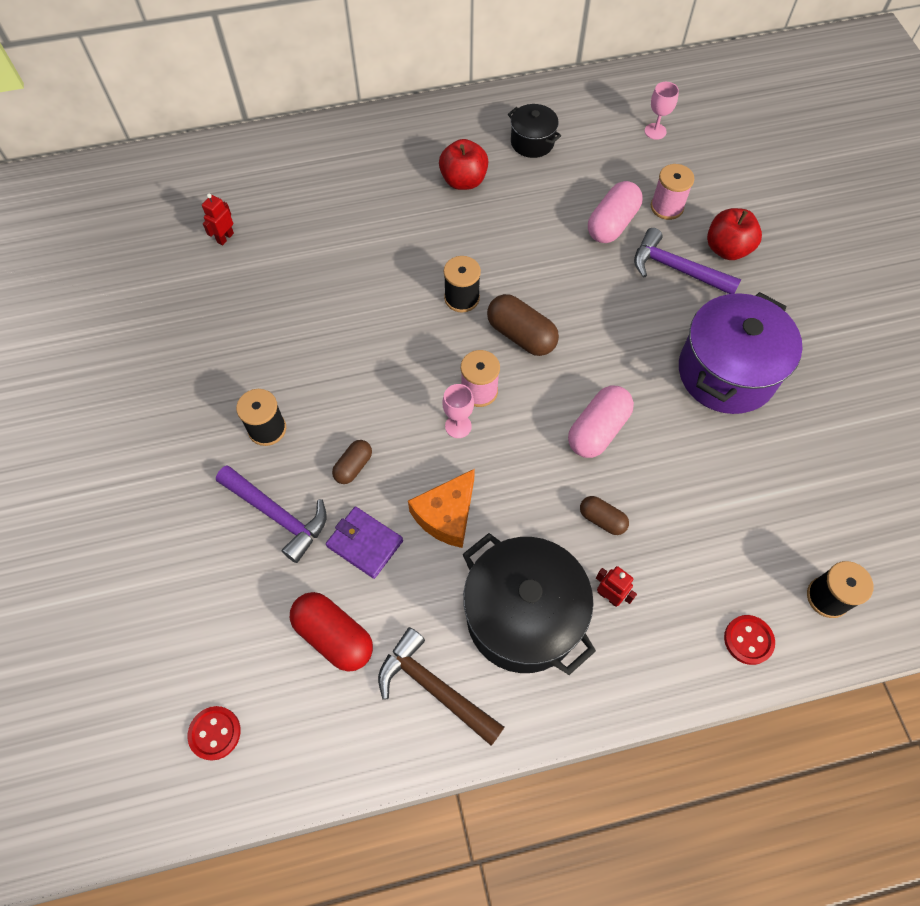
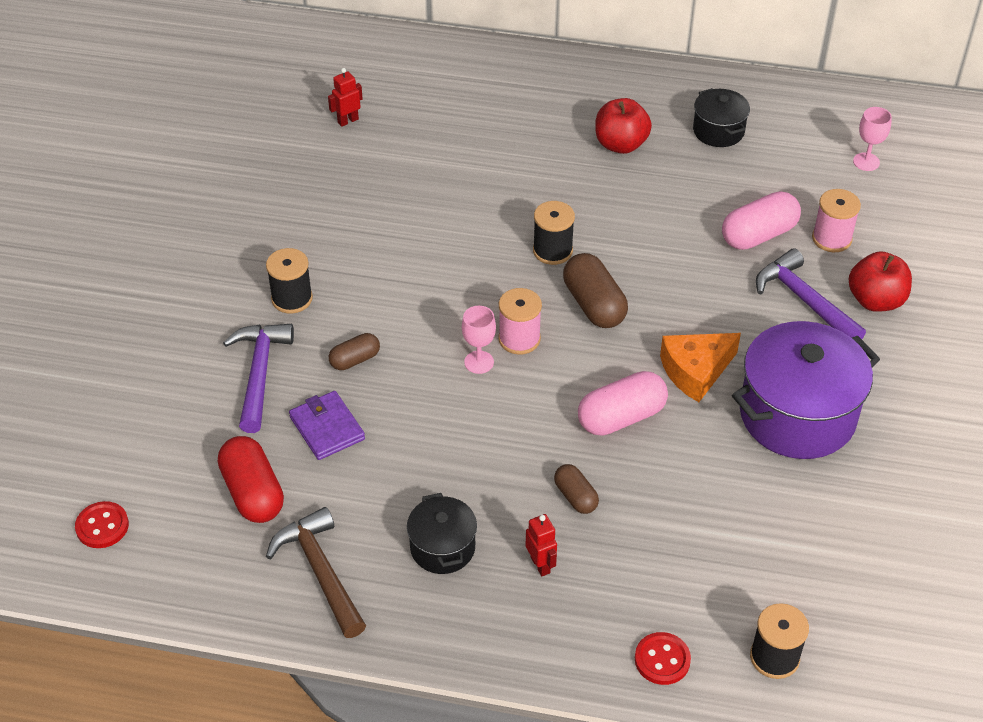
camera: 25 degrees right, 15 degrees down
purple hammer [216,465,326,563] -> purple hammer turned 150 degrees counterclockwise [223,324,294,433]
orange cheese [408,469,475,548] -> orange cheese moved to [660,333,741,402]
black pot [463,533,596,675] -> black pot [407,493,477,574], size x0.52

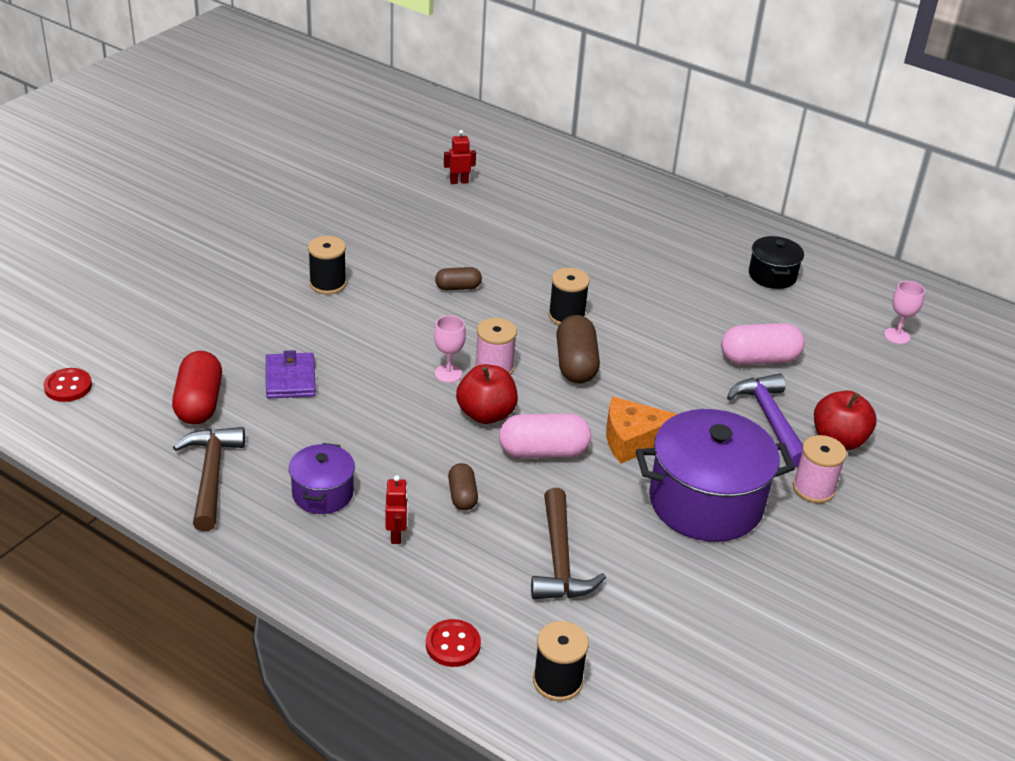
camera: 20 degrees right, 10 degrees down
purple hammer [223,324,294,433] -> none
brown capsule [329,333,380,370] -> brown capsule moved to [435,267,482,290]
black pot [407,493,477,574] -> purple pot [289,443,355,514]
red apple [595,98,652,154] -> red apple moved to [456,364,518,424]
pink spool [812,189,861,252] -> pink spool moved to [793,435,847,503]
none -> brown hammer [531,488,606,599]

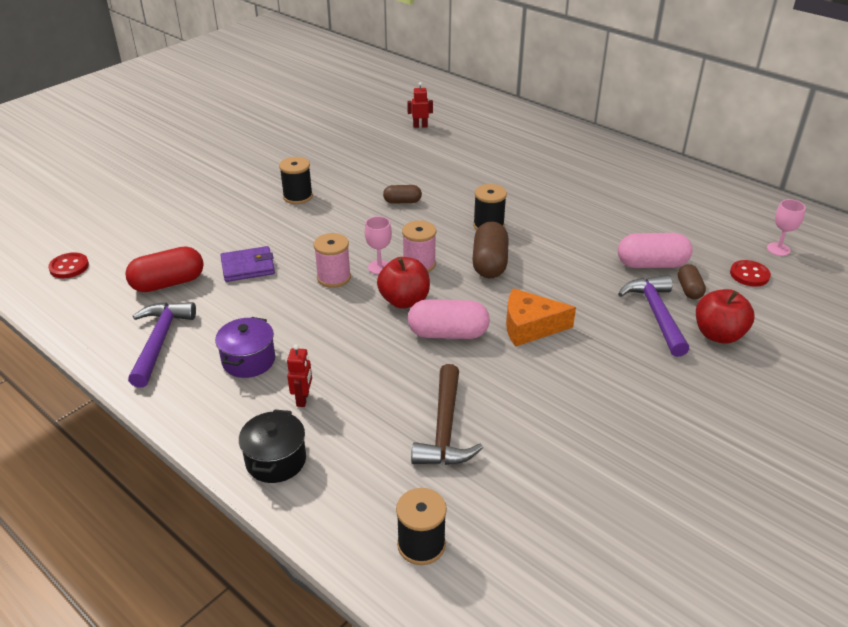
camera: 10 degrees right, 0 degrees up
red capsule [172,351,222,425] -> red capsule turned 60 degrees clockwise [125,246,204,292]
brown hammer [173,427,245,531] -> purple hammer [128,302,196,388]
purple wallet [266,350,316,398] -> purple wallet turned 75 degrees clockwise [220,246,275,282]
red button [426,619,481,667] -> red button moved to [730,260,771,287]
brown capsule [448,463,478,510] -> brown capsule moved to [678,264,706,300]
purple pot [636,409,795,542] -> none
black pot [749,236,804,289] -> black pot moved to [239,409,306,483]
pink spool [793,435,847,503] -> pink spool moved to [314,233,351,288]

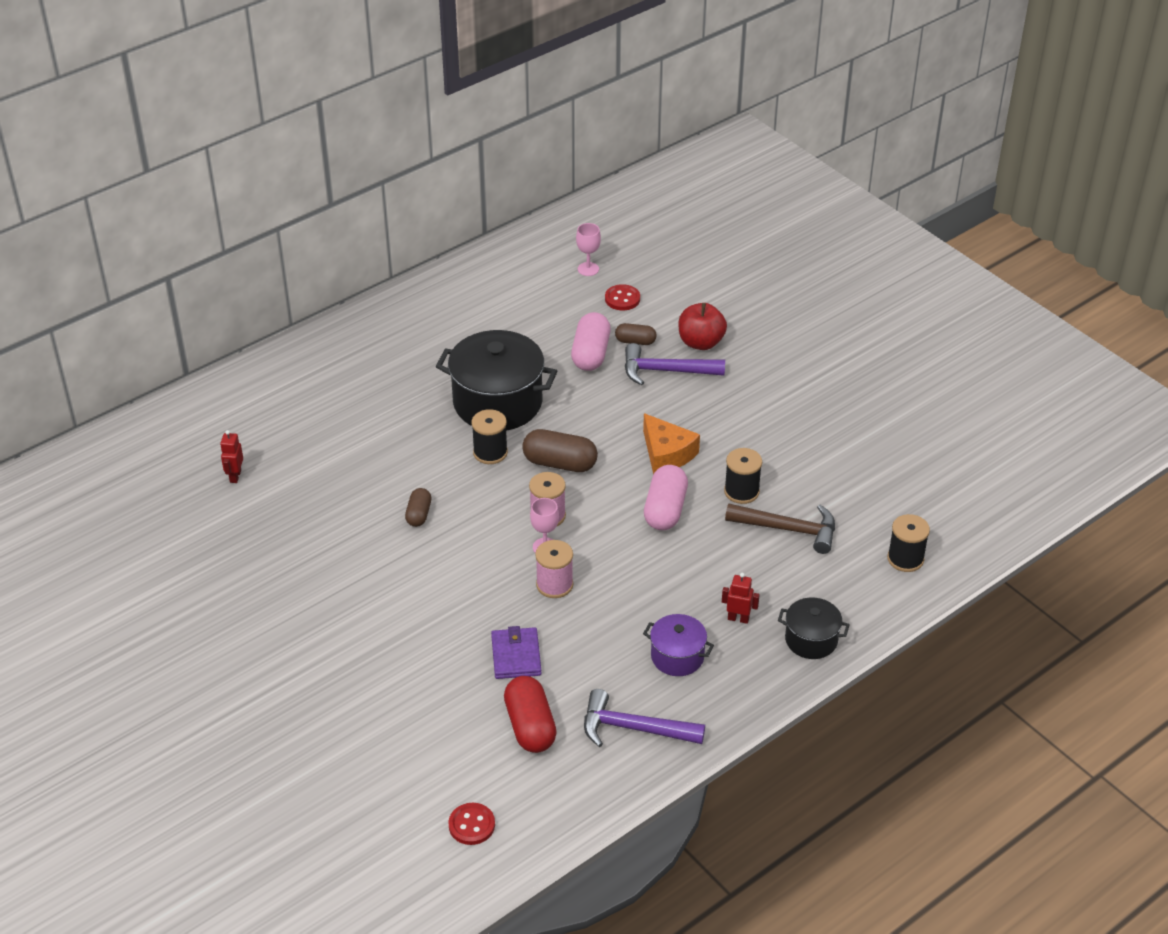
camera: 80 degrees left, 5 degrees up
black spool [279,157,313,204] -> black spool moved to [724,448,762,504]
red apple [377,257,430,309] -> none
orange cheese [506,288,576,347] -> orange cheese turned 45 degrees counterclockwise [643,413,700,475]
none -> black pot [436,330,557,430]

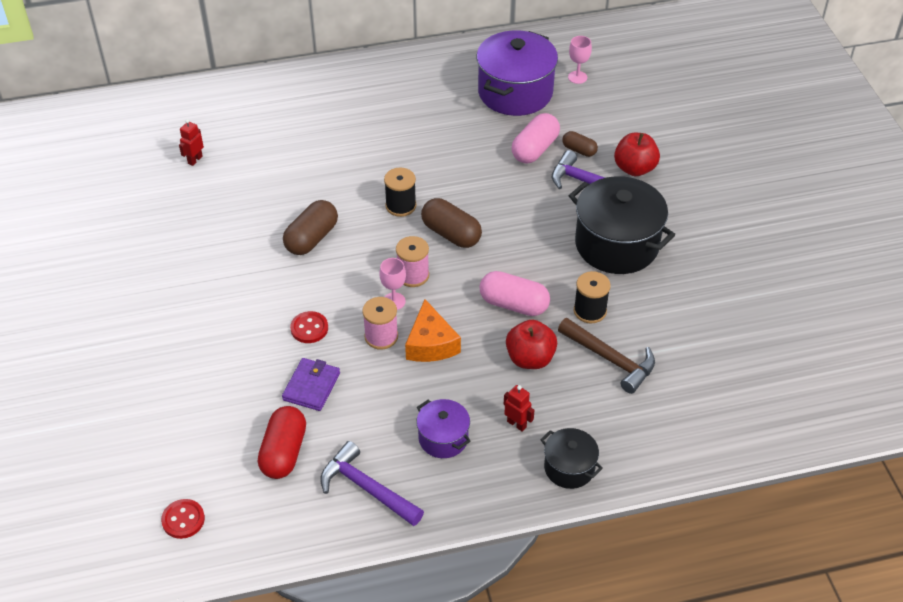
camera: 25 degrees right, 5 degrees up
brown capsule [405,488,431,527] -> brown capsule [283,200,338,255], size x1.71
black pot [436,330,557,430] -> black pot moved to [569,176,675,274]
red button [605,284,640,310] -> red button moved to [290,311,328,343]
orange cheese [643,413,700,475] -> orange cheese moved to [405,299,461,362]
pink capsule [644,465,688,530] -> pink capsule turned 75 degrees clockwise [480,271,550,316]
black spool [887,514,930,572] -> none
none -> purple pot [477,30,558,116]
none -> red apple [506,320,557,369]

